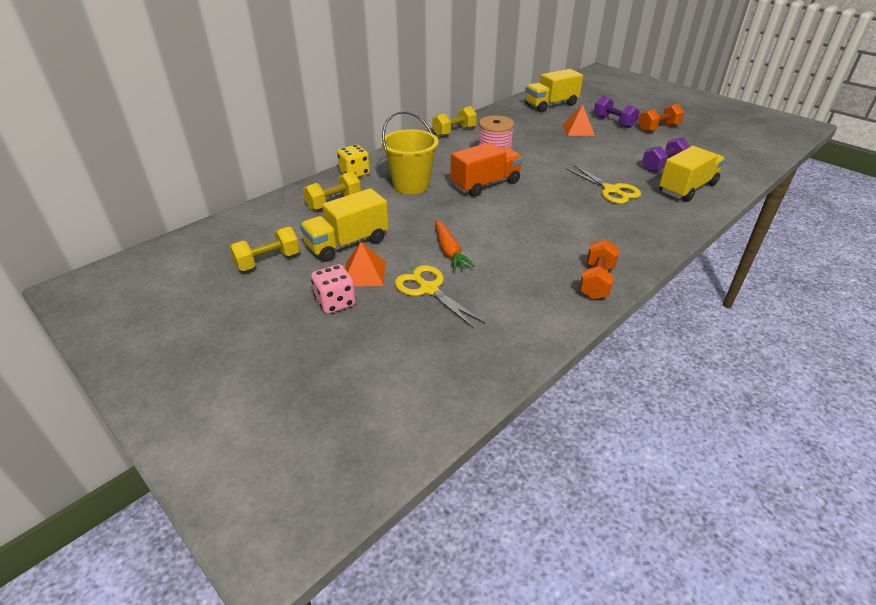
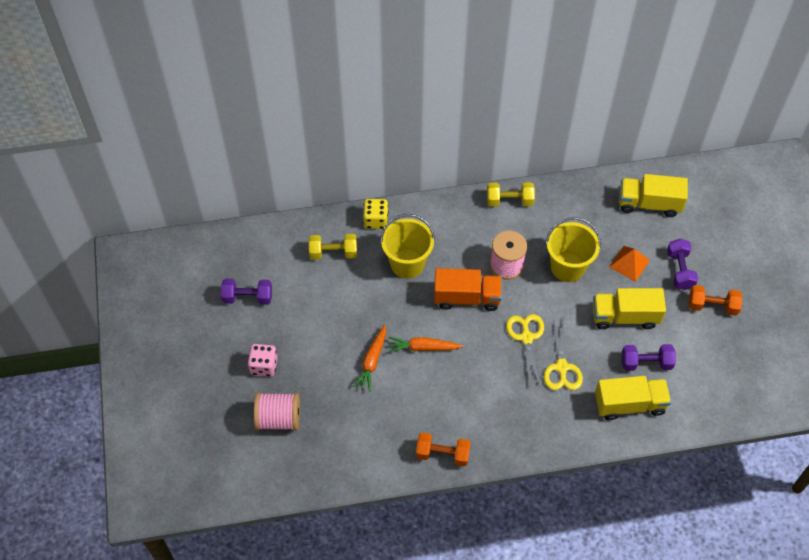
camera: 35 degrees right, 20 degrees up
yellow dumbbell [229,227,300,271] -> purple dumbbell [221,278,272,305]
yellow truck [300,188,389,262] -> yellow truck moved to [593,288,666,329]
orange pyramid [345,242,385,286] -> none
yellow scissors [395,265,485,328] -> yellow scissors moved to [506,314,544,387]
orange dumbbell [579,239,619,299] -> orange dumbbell turned 45 degrees clockwise [416,432,471,467]
none -> pink spool [254,392,300,431]
none -> orange carrot [388,337,463,353]
none -> yellow bucket [546,217,601,282]

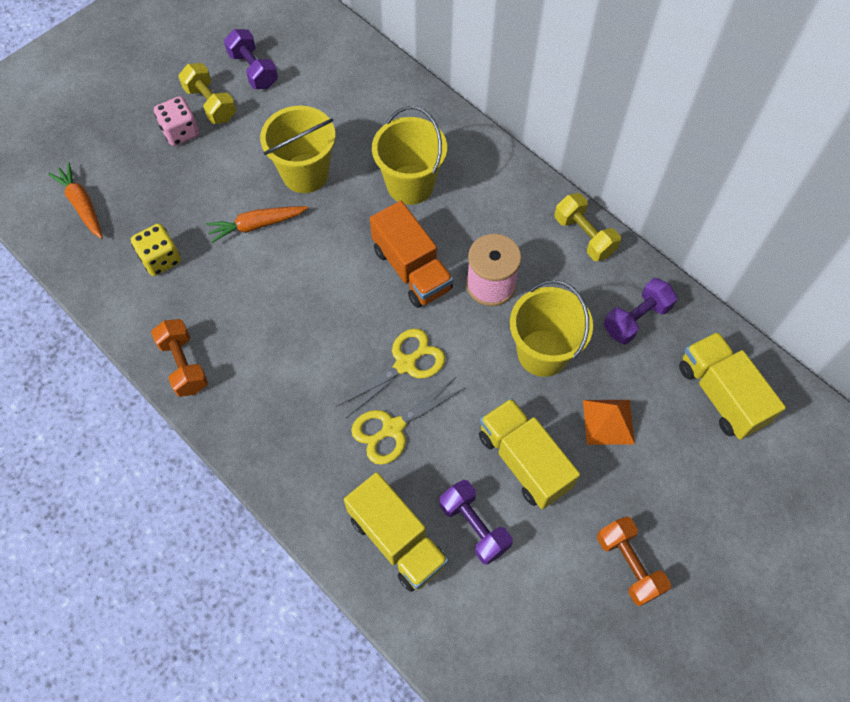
camera: 55 degrees right, 5 degrees up
pink spool [254,392,300,431] -> none
yellow dumbbell [309,234,357,260] -> yellow dumbbell moved to [178,63,236,124]
yellow dice [363,199,389,229] -> yellow dice moved to [131,223,181,276]
orange carrot [388,337,463,353] -> orange carrot moved to [48,163,103,239]
purple dumbbell [667,239,698,290] -> purple dumbbell moved to [604,278,677,344]
none -> yellow bucket [260,106,336,193]

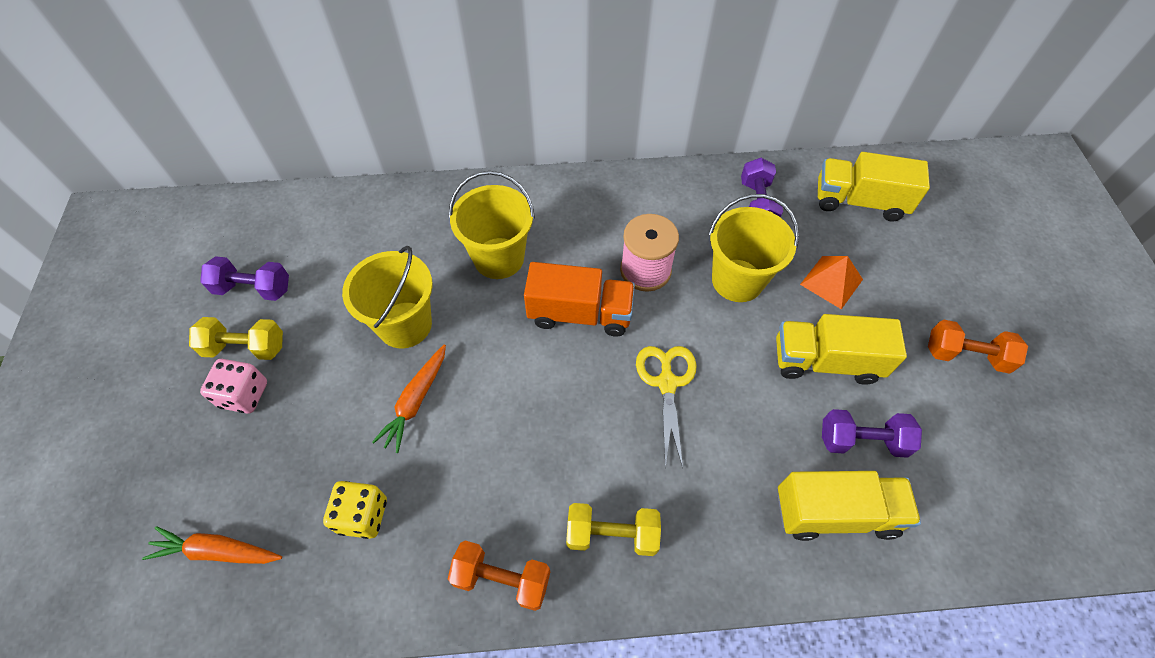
camera: 50 degrees left, 5 degrees down
yellow scissors [351,377,466,465] -> none
yellow dumbbell [555,193,621,261] -> yellow dumbbell moved to [566,503,661,556]

